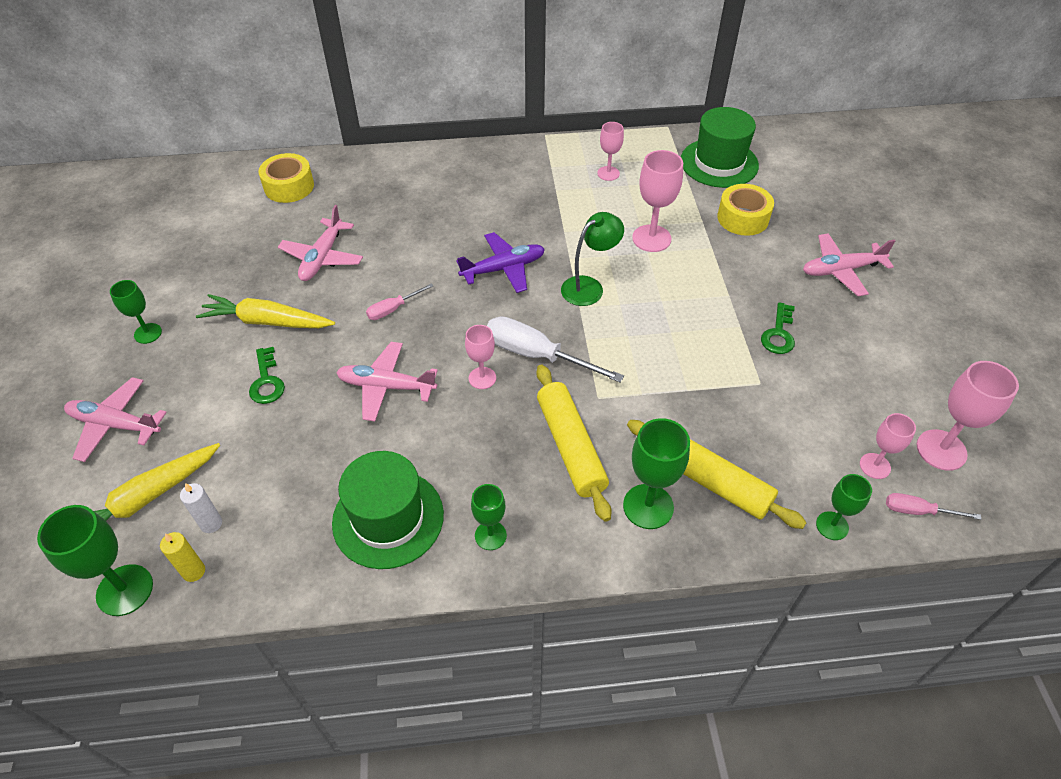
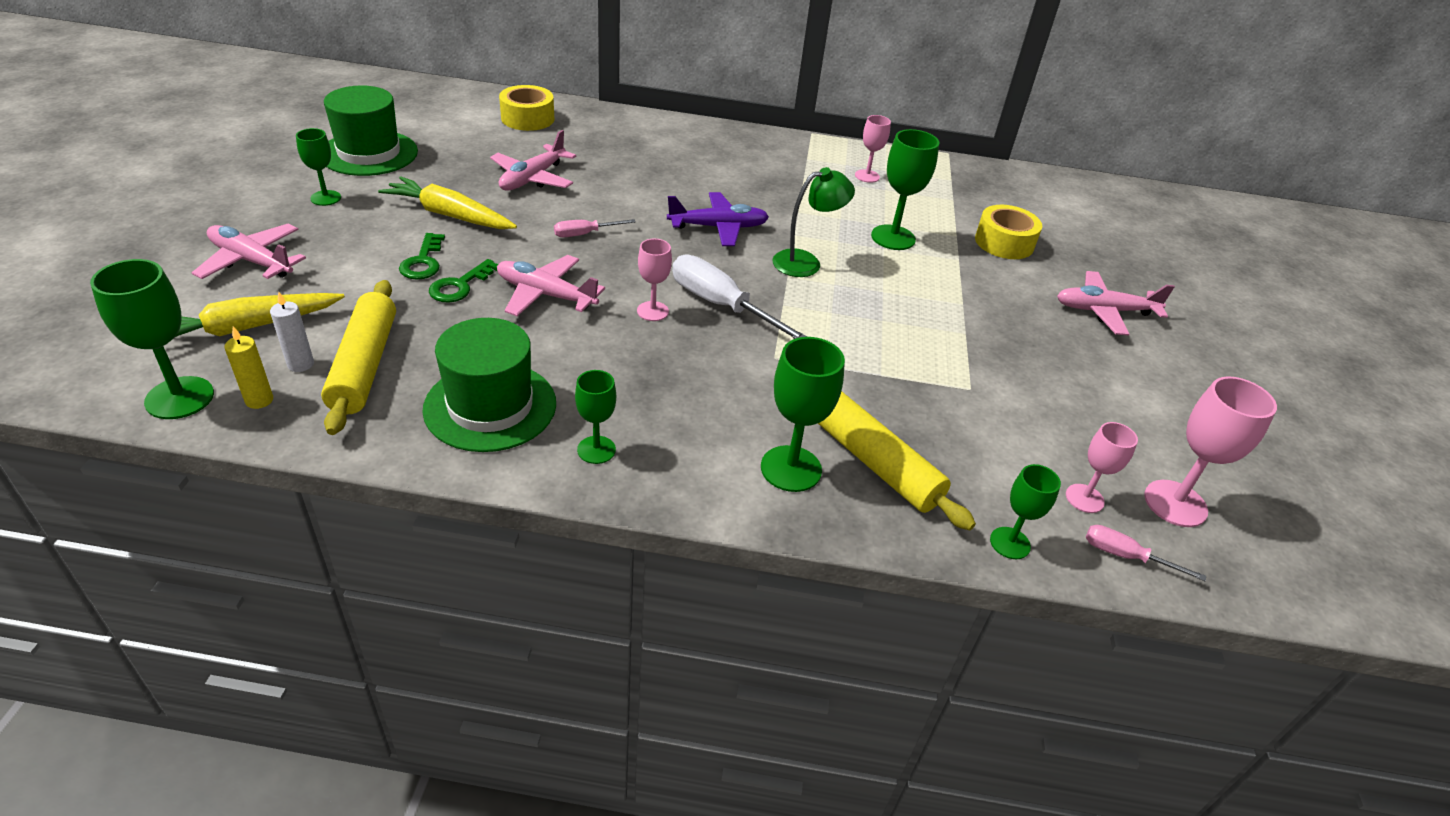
camera: 10 degrees right, 10 degrees down
yellow rolling pin [536,365,612,522] -> yellow rolling pin moved to [321,280,396,435]
pink goblet [632,150,683,252] -> green goblet [871,129,939,250]
green hat [681,107,759,188] -> green hat moved to [324,86,418,176]
green key [761,302,795,354] -> green key moved to [429,259,498,303]

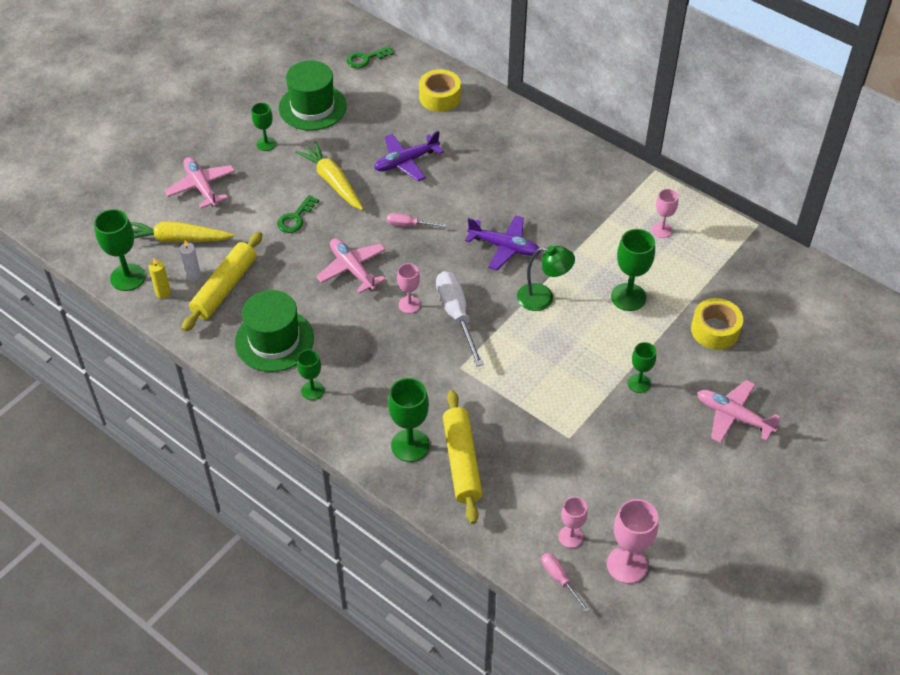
camera: 35 degrees right, 10 degrees up
green key [429,259,498,303] -> green key moved to [347,46,394,68]
pink plane [490,130,576,191] -> purple plane [374,131,444,181]
green goblet [990,464,1061,559] -> green goblet moved to [628,342,656,393]

